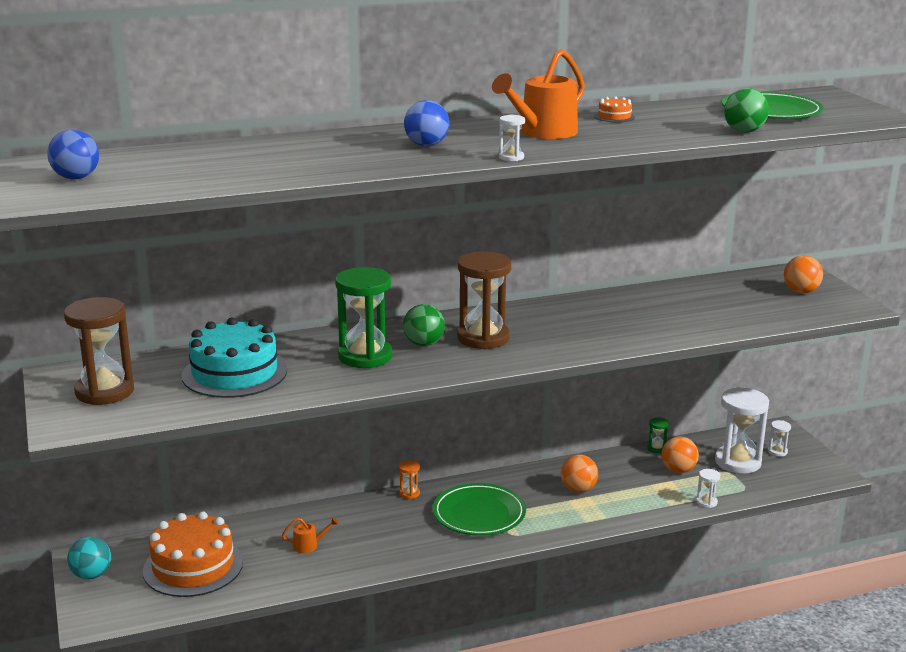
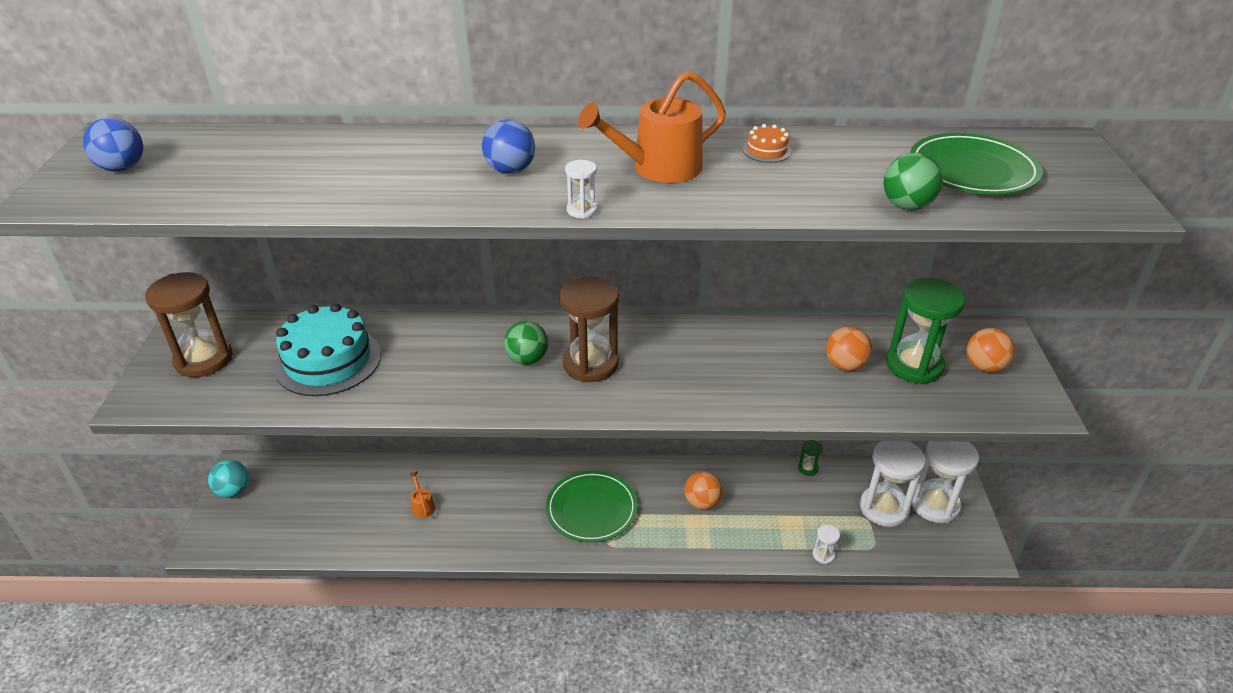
camera: 20 degrees right, 15 degrees up
orange cake [143,511,243,597] -> none
orange watering can [282,517,339,553] -> orange watering can turned 120 degrees counterclockwise [410,471,435,518]
green hourglass [335,267,392,368] -> green hourglass moved to [886,278,965,384]
orange hourglass [399,460,420,499] -> none
orange ball [661,436,699,473] -> orange ball moved to [826,327,872,371]
white hourglass [768,420,791,457] -> white hourglass [911,441,979,523], size x2.32

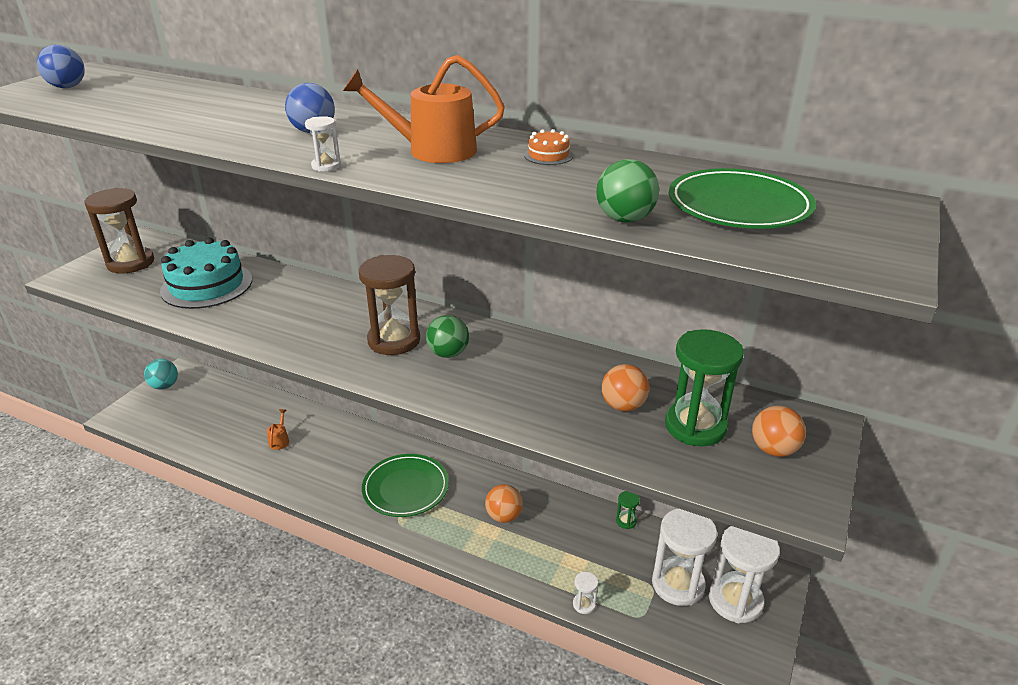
camera: 25 degrees right, 5 degrees down
green ball [504,321,548,365] -> green ball moved to [426,315,469,358]

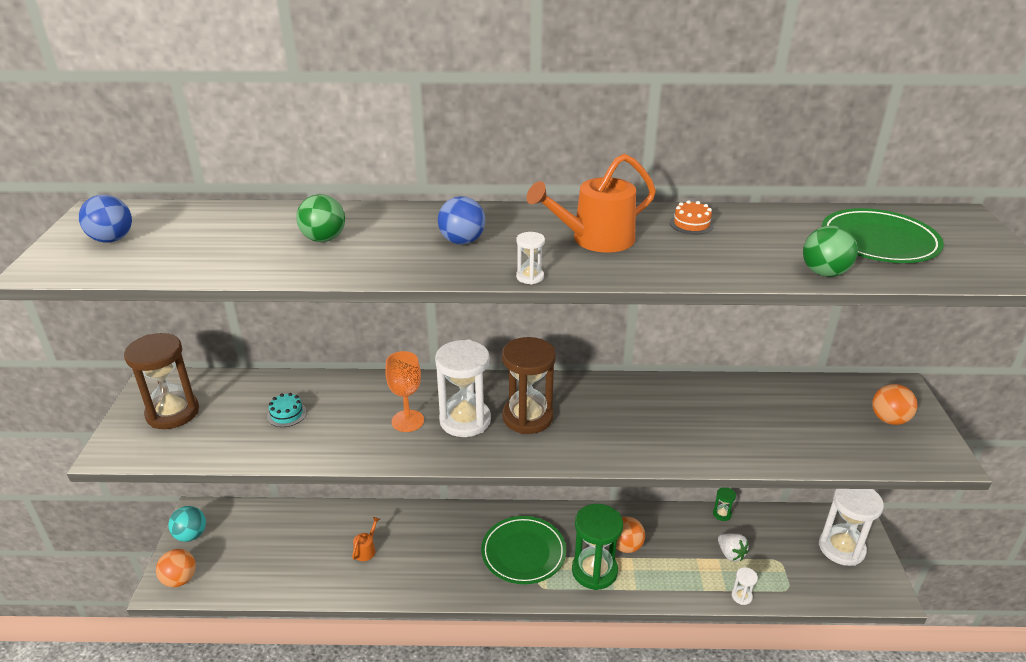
camera: 25 degrees left, 0 degrees up
turquoise cake [160,237,252,309] -> turquoise cake [267,393,307,427], size x0.41
orange watering can [267,409,289,450] -> orange watering can turned 45 degrees clockwise [352,517,380,561]
green ball [426,315,469,358] -> green ball moved to [296,194,345,242]
orange ball [602,364,649,412] -> orange ball moved to [156,549,196,587]
white hourglass [652,508,717,606] -> white hourglass moved to [435,340,491,437]
green hourglass [665,329,744,446] -> green hourglass moved to [572,504,623,590]
none -> orange goblet [385,351,424,432]
none -> white strawberry [718,533,749,561]

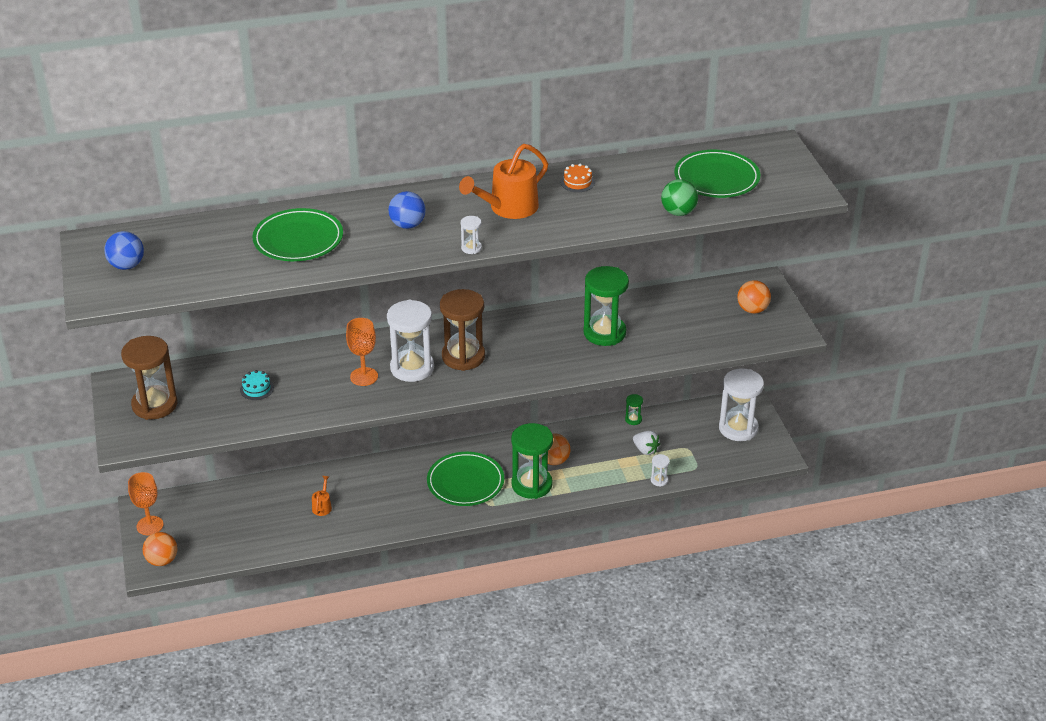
camera: 15 degrees left, 5 degrees up
turquoise ball [168,506,206,542] -> orange goblet [128,472,163,535]
green ball [296,194,345,242] -> green plate [252,208,343,261]
none -> green hourglass [583,266,629,346]

